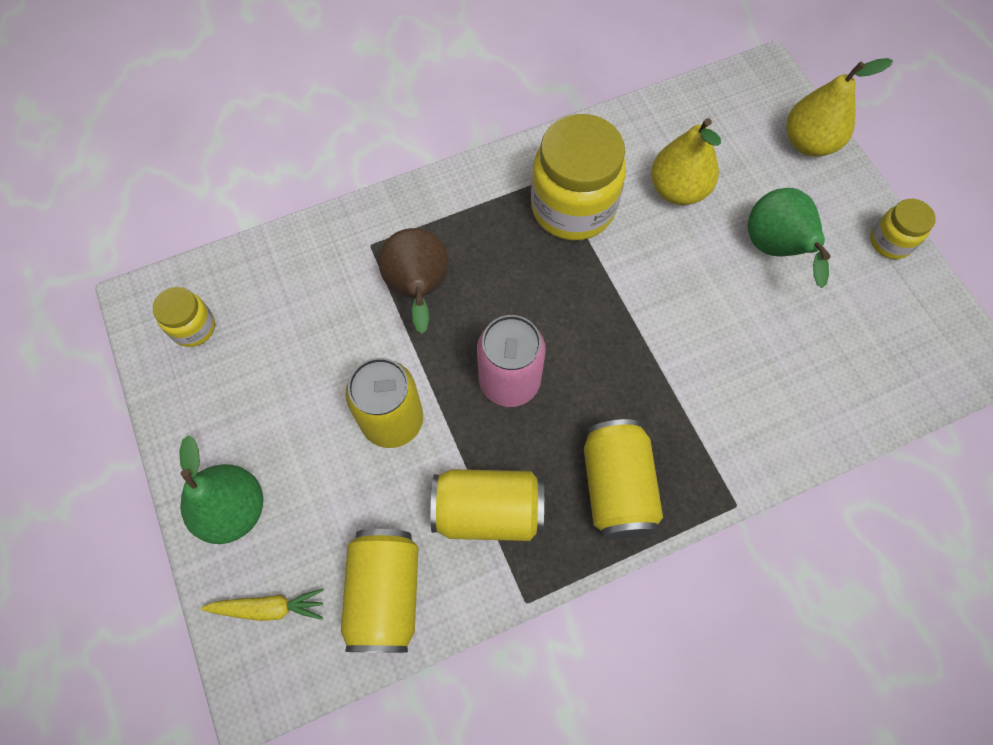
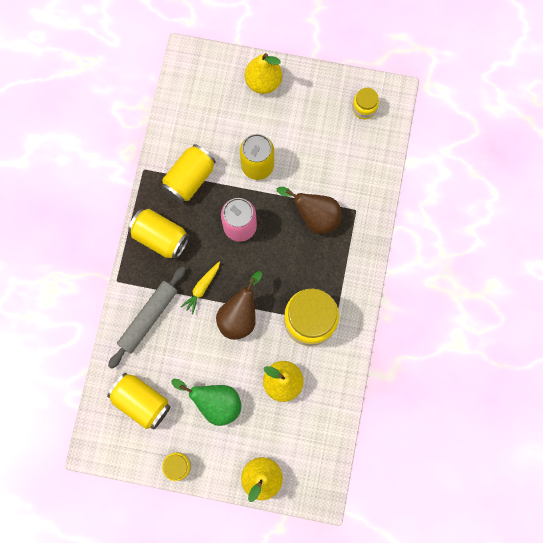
camera: 125 degrees right, 10 degrees up
green pear [179,435,263,544] -> yellow pear [245,53,282,94]
yellow carrot [201,588,324,621] -> yellow carrot moved to [181,262,220,314]
yellow can [341,529,419,653] -> yellow can moved to [107,373,170,430]
none -> grey rolling pin [108,266,186,369]
none -> brown pear [216,271,262,340]

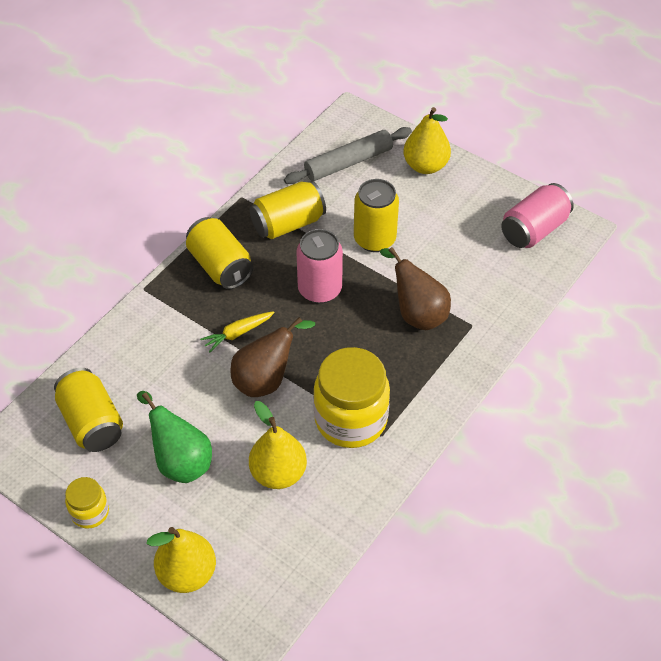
camera: 25 degrees right, 25 degrees down
grey rolling pin [108,266,186,369] -> grey rolling pin moved to [284,127,412,184]
yellow jar [352,88,379,119] -> pink can [501,183,574,248]

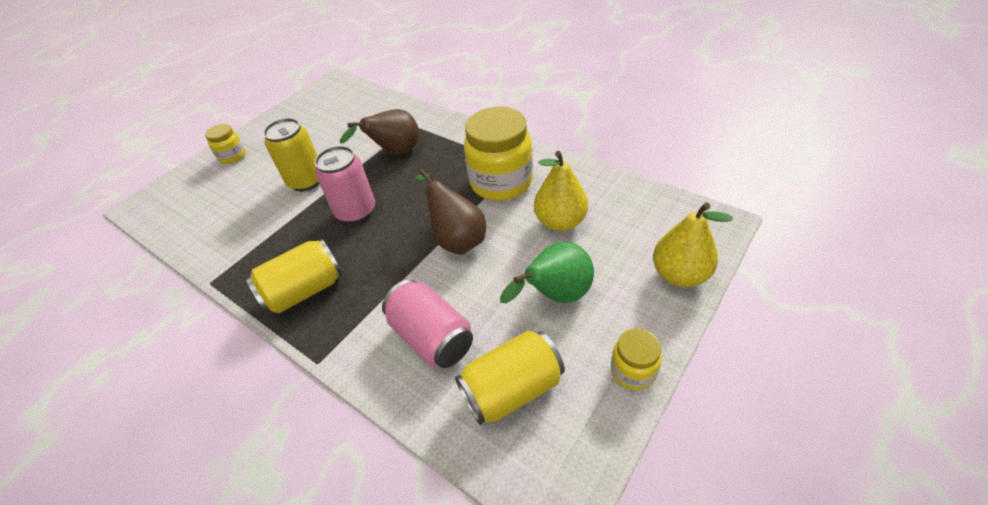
camera: 85 degrees left, 5 degrees down
yellow carrot [200,311,275,353] -> none
yellow can [250,181,326,239] -> none
grey rolling pin [284,127,412,184] -> none
yellow pear [403,107,451,174] -> yellow jar [205,124,246,164]
pink can [501,183,574,248] -> pink can moved to [382,279,473,368]

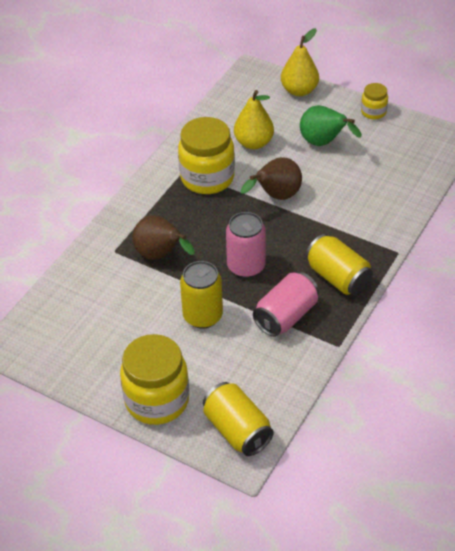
camera: 100 degrees left, 0 degrees up
yellow jar [205,124,246,164] -> yellow jar [120,334,189,425], size x2.00
pink can [382,279,473,368] -> pink can moved to [253,272,319,337]
yellow can [455,330,565,425] -> yellow can moved to [203,382,274,456]

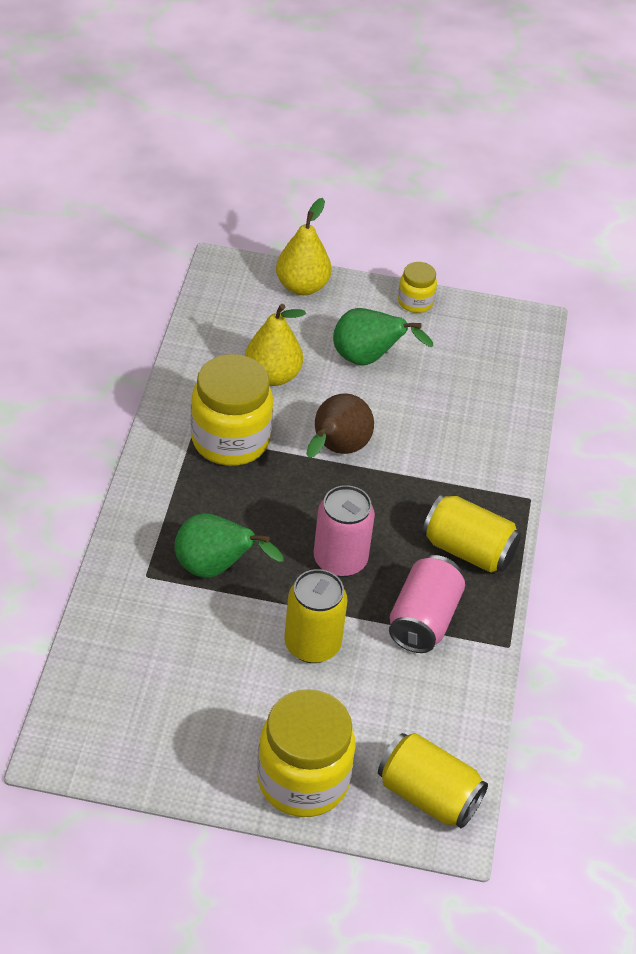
camera: 25 degrees left, 0 degrees up
brown pear [133,215,195,260] -> green pear [175,513,284,578]

